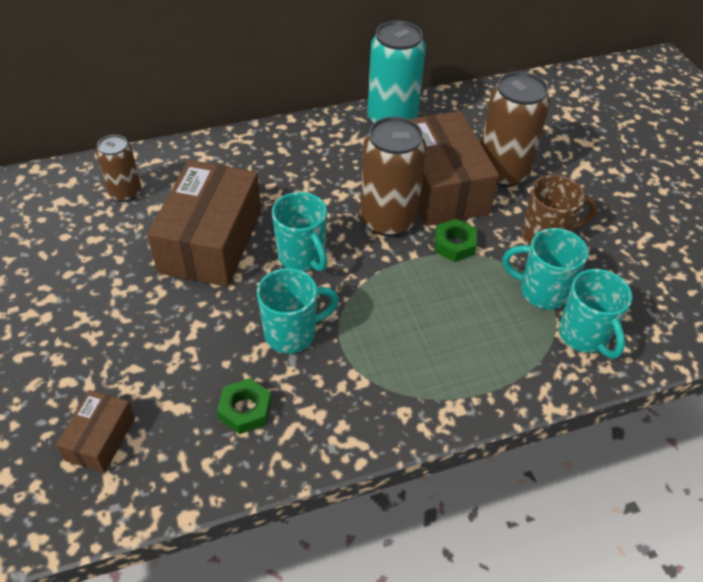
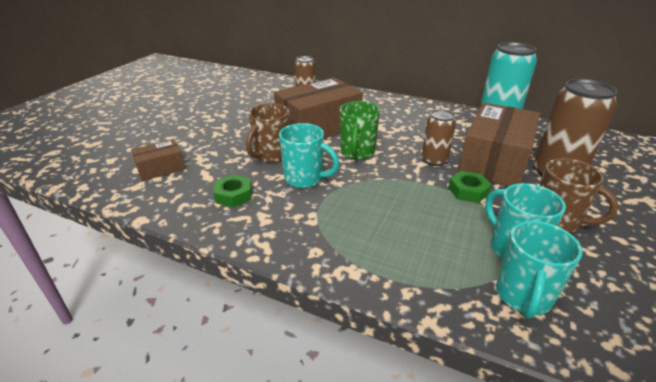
camera: 45 degrees right, 15 degrees down
turquoise mug [272,192,327,272] -> green mug [340,101,380,160]
brown can [360,117,427,236] -> brown can [422,109,456,166], size x0.58
none -> brown mug [246,103,290,163]

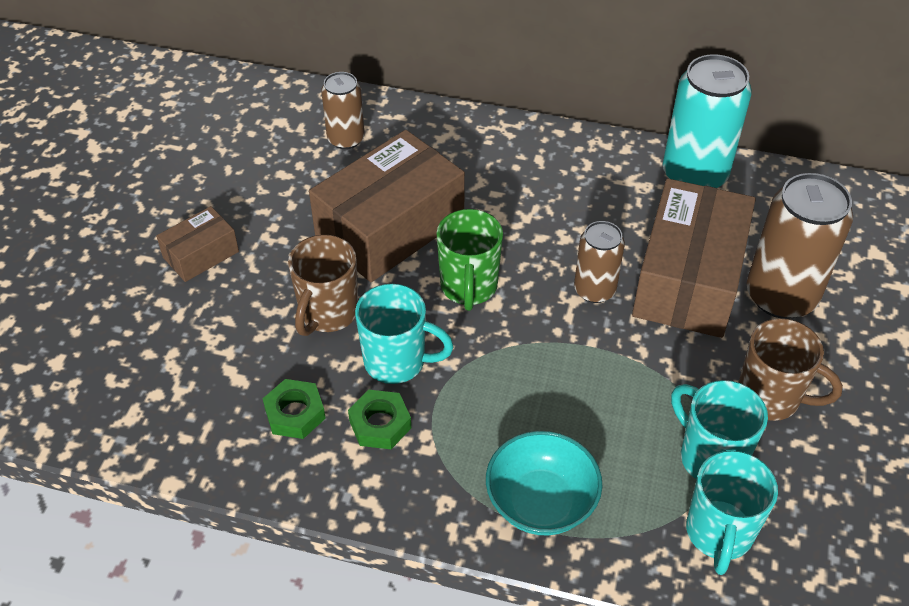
camera: 10 degrees left, 15 degrees up
brown box [131,139,185,181] -> brown box moved to [156,206,239,282]
green nut [448,171,492,203] -> green nut moved to [348,390,411,449]
none -> turquoise bowl [486,431,602,536]

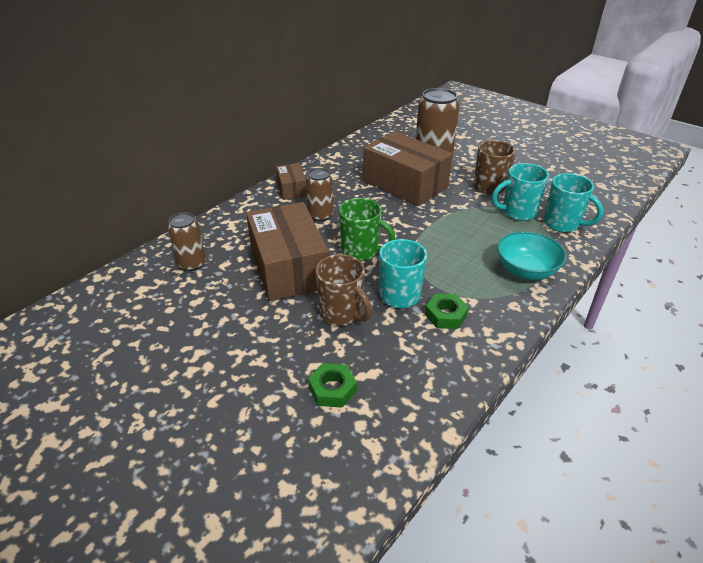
camera: 65 degrees left, 10 degrees down
brown box [156,206,239,282] -> brown box moved to [276,163,307,200]
green nut [263,379,326,439] -> green nut moved to [308,363,357,408]
brown can [574,221,625,303] -> brown can moved to [306,168,333,221]
turquoise can [663,54,752,188] -> none

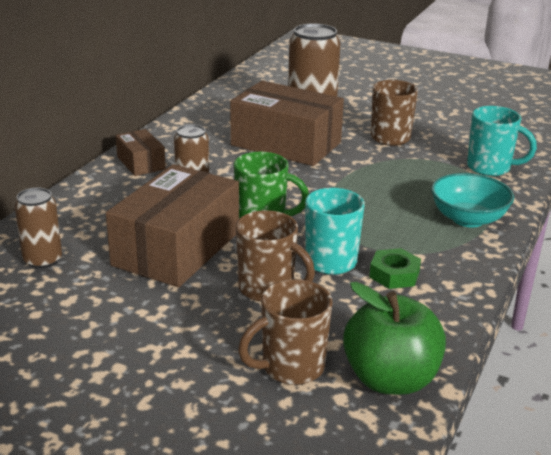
camera: 15 degrees left, 10 degrees down
brown box [246,202,329,301] -> brown box turned 60 degrees clockwise [106,164,239,287]
green nut [308,363,357,408] -> brown mug [238,279,332,385]
turquoise mug [492,163,549,221] -> none
none -> green apple [343,282,446,395]

